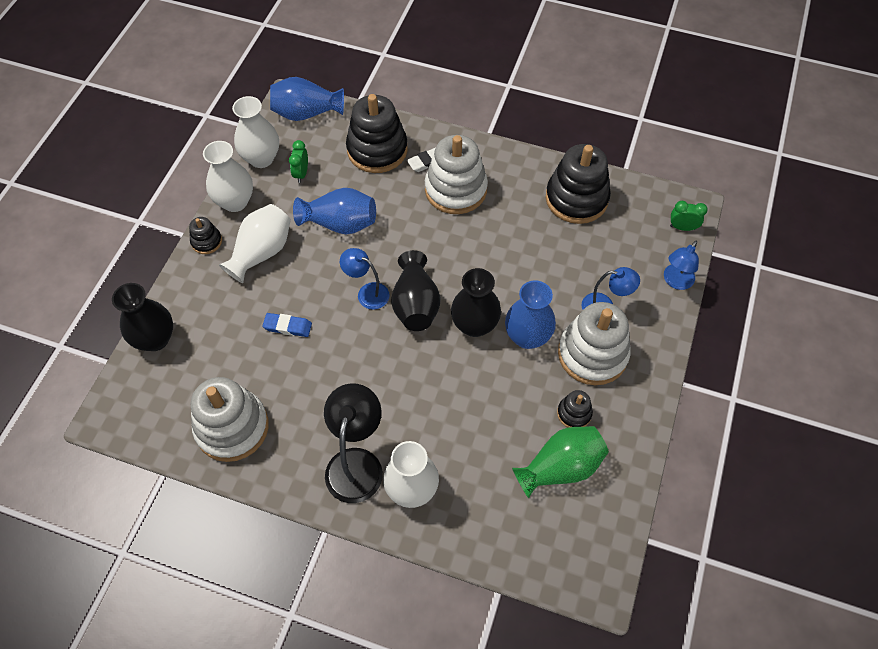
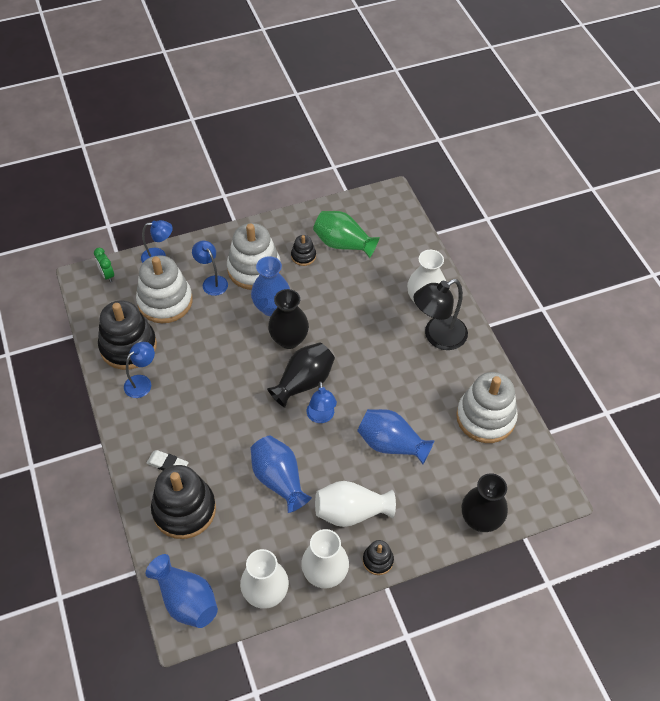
camera: 130 degrees left, 5 degrees down
blue eraser [262,313,312,337] -> blue vase [357,409,435,464]
green clock [289,140,308,183] -> none
white stacking toy [425,135,488,214] -> white stacking toy moved to [136,255,193,323]
none -> blue lamp [124,342,155,398]

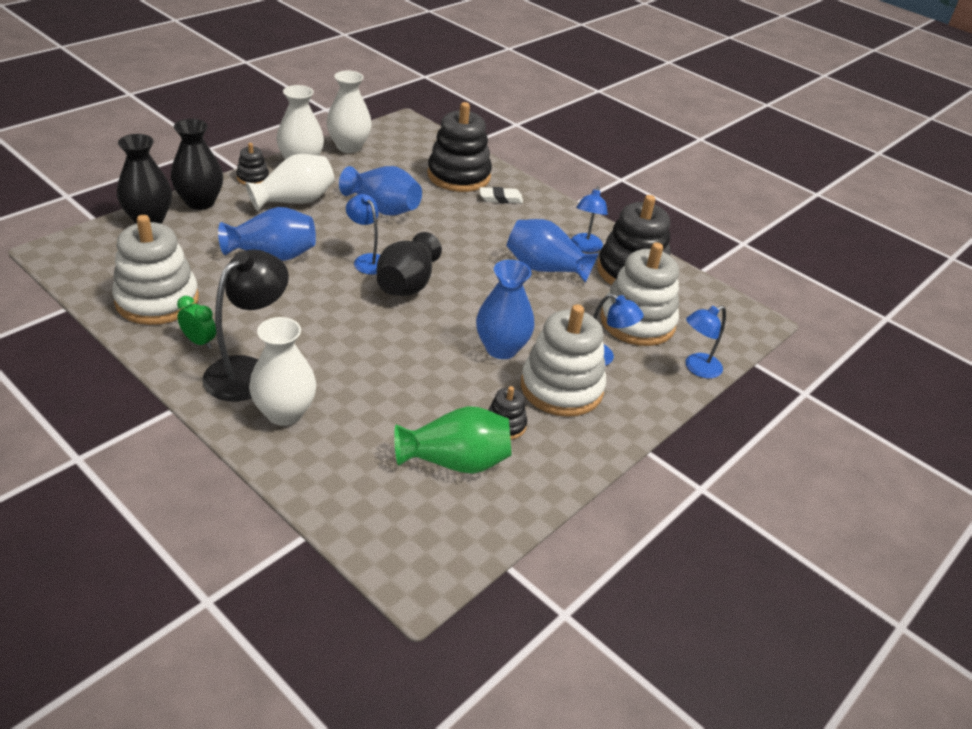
camera: 150 degrees right, 15 degrees down
green clock [94,248,114,282] -> green clock moved to [177,296,216,349]
blue vase [145,554,218,628] -> blue vase moved to [507,219,599,283]
black vase [268,289,309,349] -> black vase moved to [171,119,223,210]

